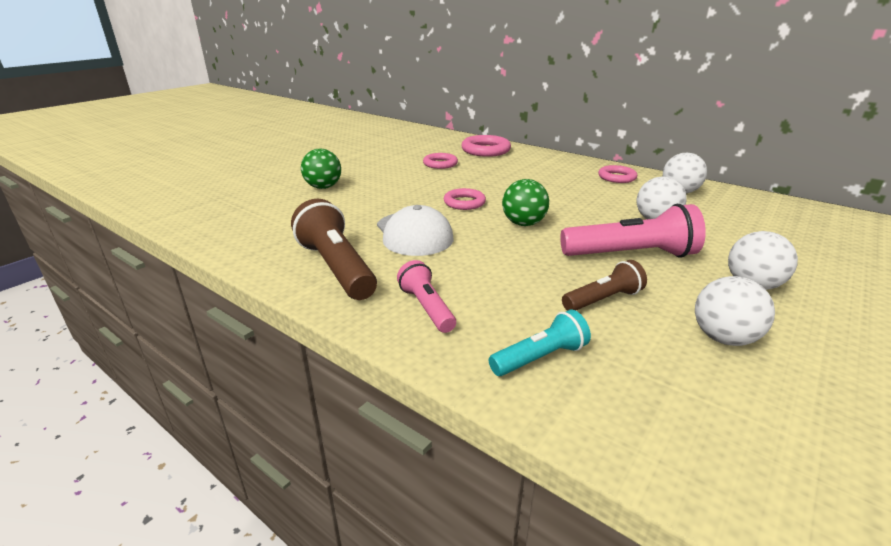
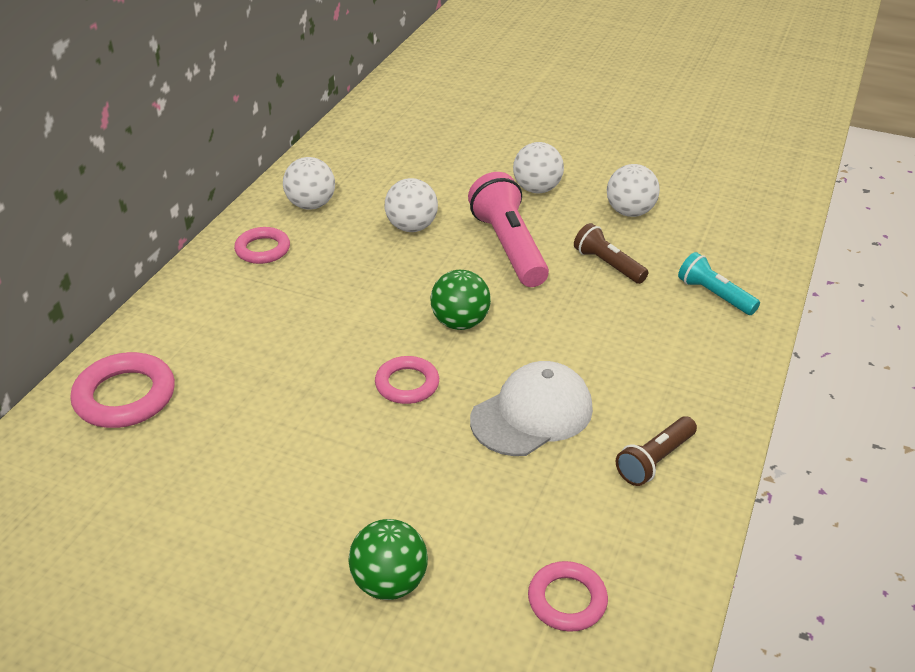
camera: 105 degrees left, 10 degrees up
brown flashlight [291,199,377,300] -> brown flashlight [616,416,697,486], size x0.58
pink flashlight [397,260,456,333] -> none
pink ring [423,153,458,169] -> pink ring moved to [528,561,608,632]

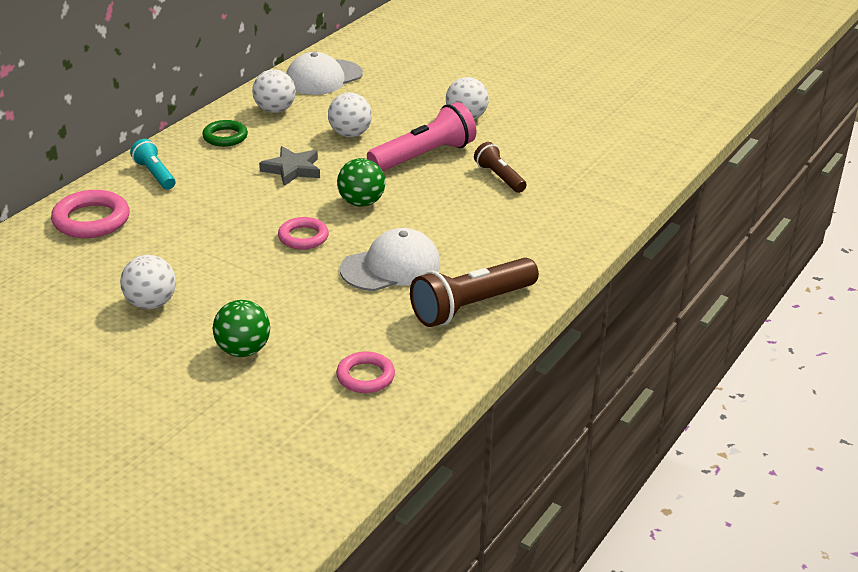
camera: 10 degrees right, 5 degrees down
pink ring [234,227,290,264] -> green ring [202,120,248,147]
pink flashlight [468,172,549,287] -> pink flashlight turned 60 degrees clockwise [367,102,476,171]
white ball [607,164,660,217] -> white ball moved to [120,255,176,309]
brown flashlight [616,416,697,486] -> brown flashlight [410,258,539,327], size x1.73
turquoise flashlight [678,252,760,315] -> turquoise flashlight moved to [130,139,176,190]
none -> grey star [259,146,320,186]
none -> white cap [286,52,363,95]

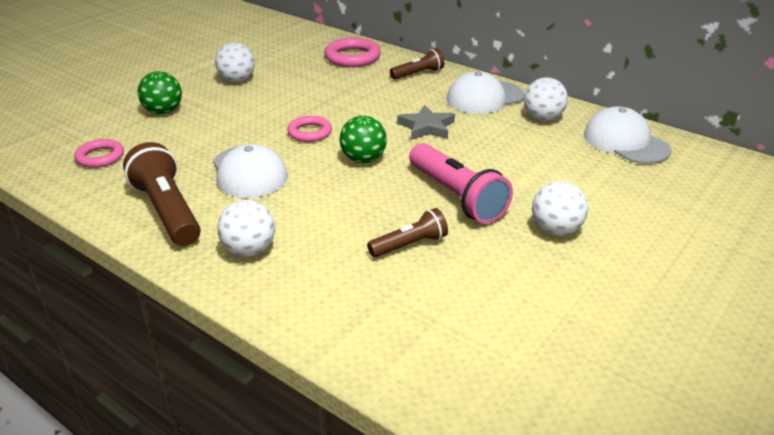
camera: 95 degrees right, 0 degrees up
turquoise flashlight [130,139,176,190] -> brown flashlight [390,48,444,79]
green ring [202,120,248,147] -> white cap [447,71,524,114]
white ball [328,93,372,137] -> white ball moved to [217,200,275,257]

